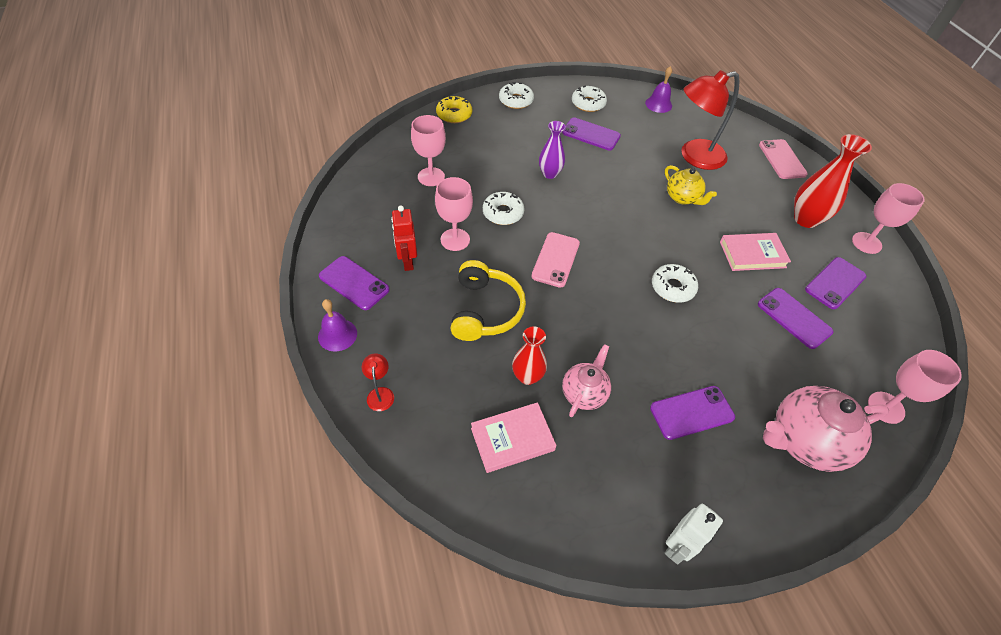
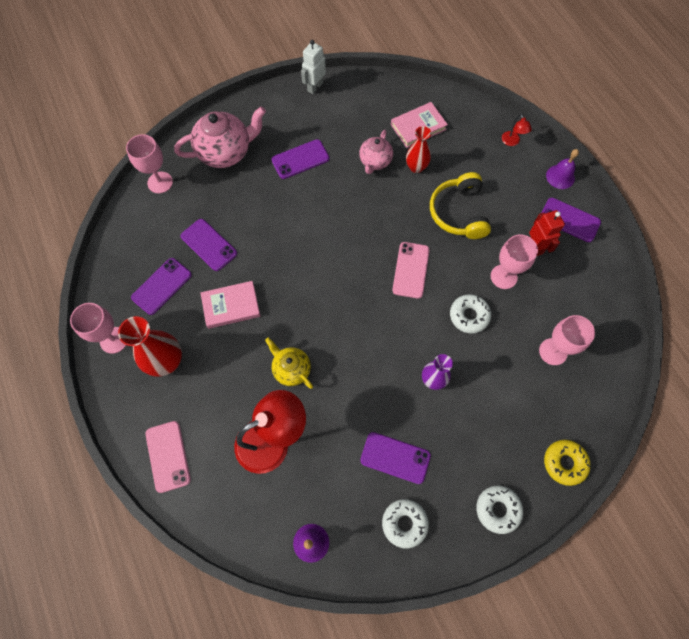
camera: 175 degrees right, 15 degrees up
white donut [652,264,698,303] -> none

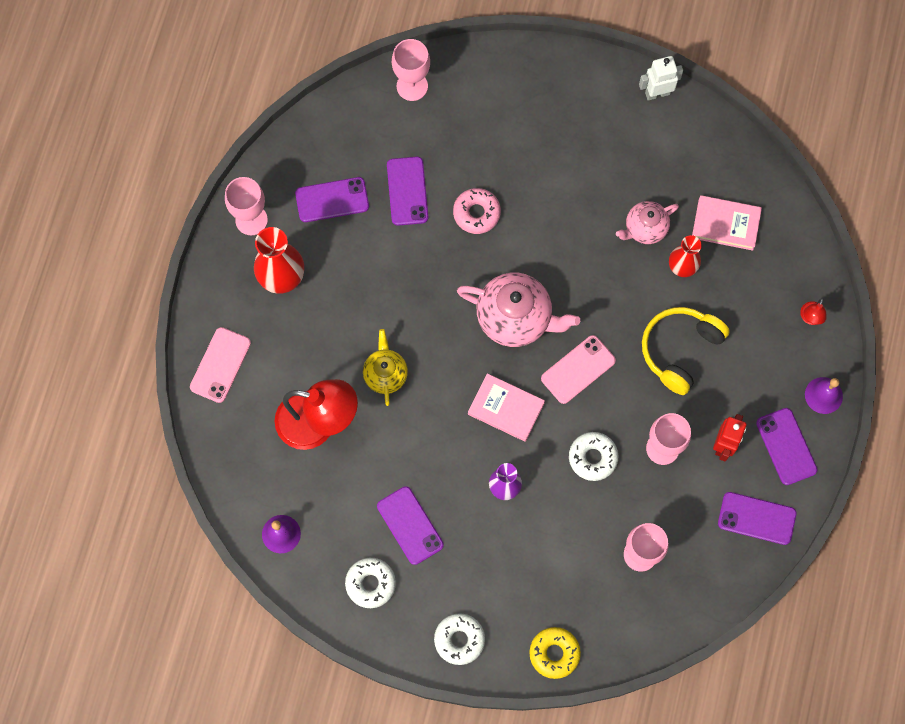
camera: 40 degrees right, 5 degrees up
pink teapot [174,107,266,168] -> pink teapot moved to [457,273,580,347]
pink book [201,281,260,329] -> pink book moved to [468,373,545,442]
purple phone [272,139,330,179] -> purple phone moved to [718,492,796,545]
none -> pink donut [453,188,501,234]

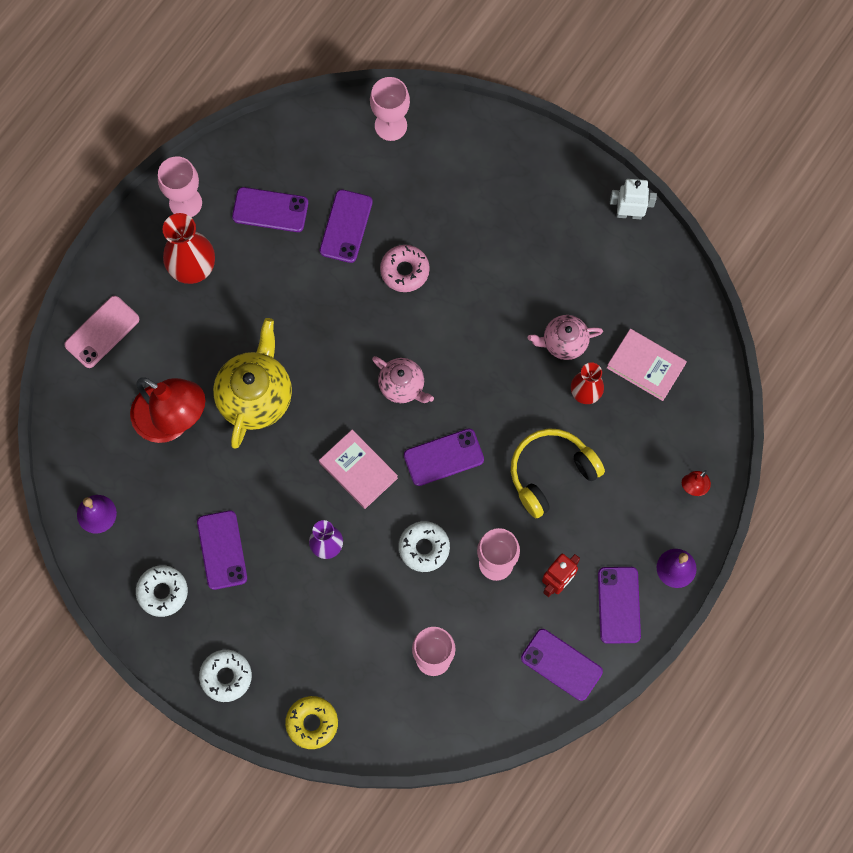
camera: 20 degrees right, 0 degrees up
yellow teapot [363,329,408,406] -> yellow teapot [213,318,292,448], size x1.69
pink teapot [457,273,580,347] -> pink teapot [372,356,434,403], size x0.59
pink phone [541,335,616,404] -> purple phone [404,428,484,486]

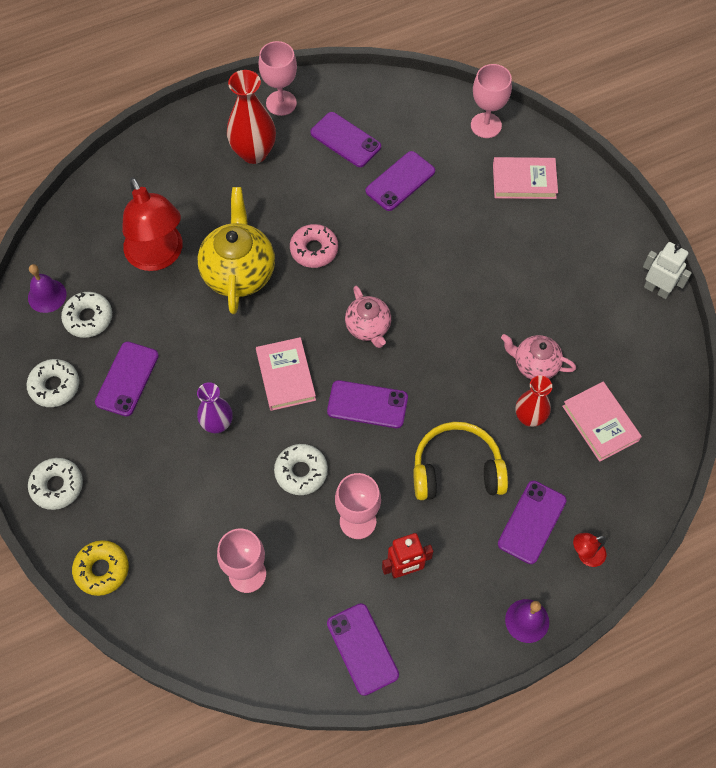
camera: 30 degrees right, 10 degrees down
pink phone [64,296,139,368] -> none
yellow teapot [213,318,292,448] -> yellow teapot turned 45 degrees counterclockwise [197,187,275,314]
pink donut [380,245,430,292] -> pink donut moved to [290,224,338,268]
purple phone [598,567,641,644] -> purple phone moved to [498,481,567,564]
none -> white donut [61,292,112,338]
none -> pink book [493,157,558,199]

